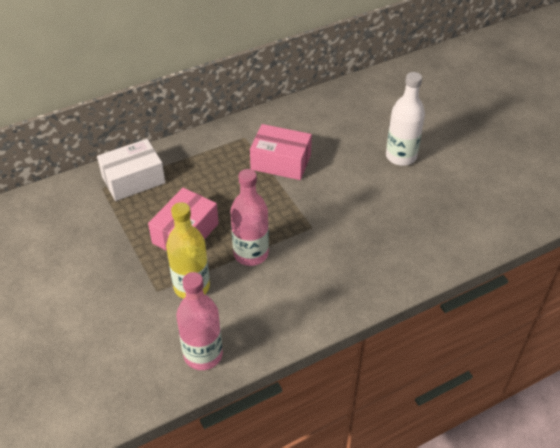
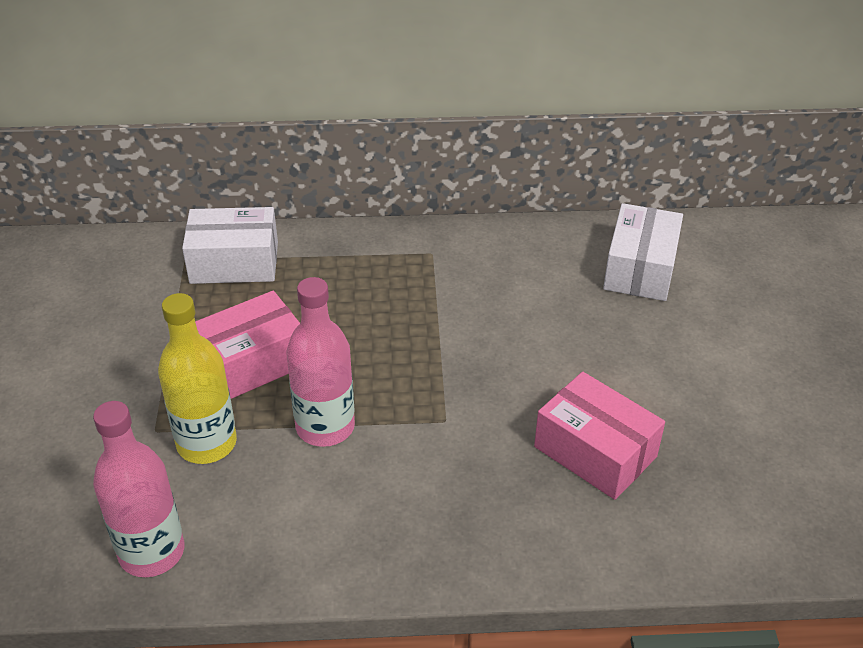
camera: 25 degrees right, 5 degrees down
pink box [250,124,312,180] -> pink box moved to [534,372,665,500]
white bottle [386,72,425,166] -> none
none -> white box [603,203,683,301]

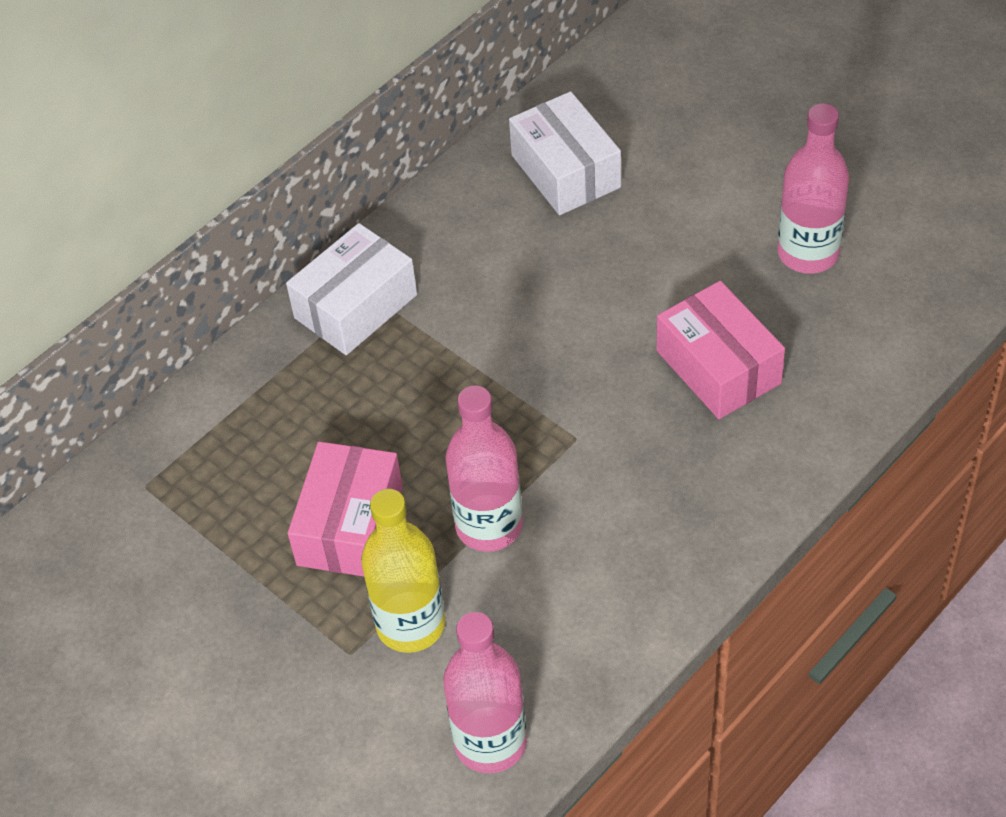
camera: 40 degrees left, 10 degrees up
white box [182,207,278,284] -> white box moved to [286,223,417,355]
pink box [534,372,665,500] -> pink box turned 60 degrees clockwise [657,281,785,419]
none -> pink bottle [778,103,849,274]

